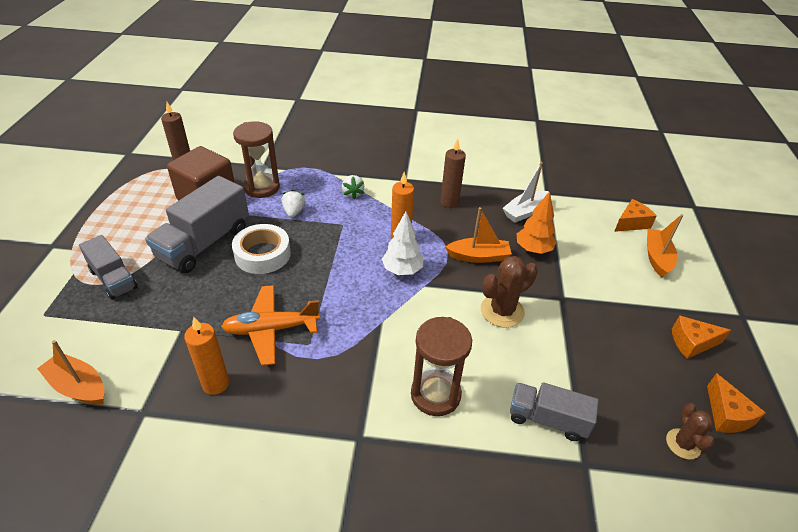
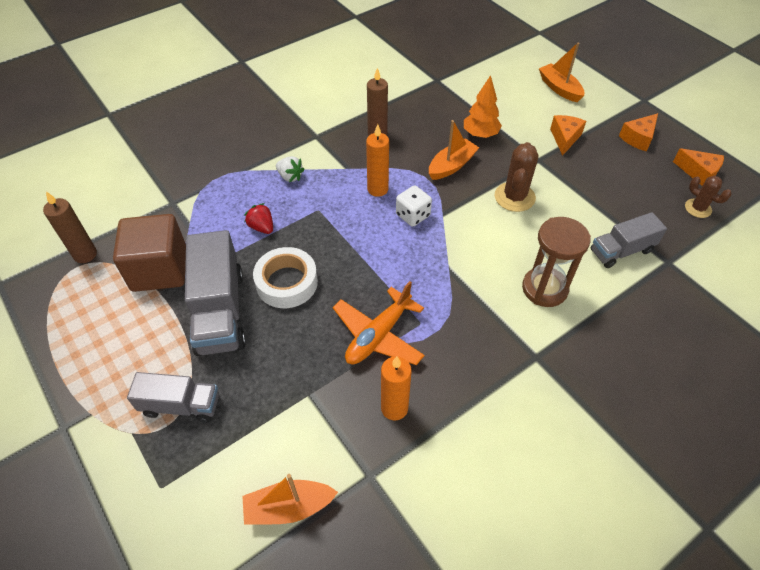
camera: 40 degrees left, 10 degrees up
brown hourglass [233,121,280,198] -> none
white strawberry [281,190,306,218] -> red strawberry [244,203,273,234]
white tree [382,211,423,275] -> white dice [396,185,432,227]
white boat [502,162,549,223] -> none
orange cheese [614,199,657,232] -> orange cheese moved to [550,115,586,156]

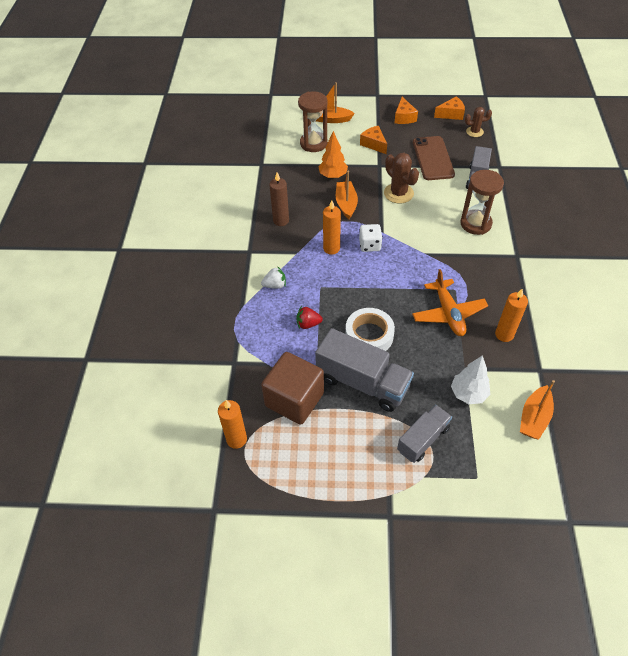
camera: 50 degrees left, 0 degrees up
brown candle [43,191,97,263] -> orange candle [218,400,247,449]
none -> brown hourglass [298,91,328,152]
none -> brown phone [413,136,455,180]
none -> white tree [451,355,490,404]

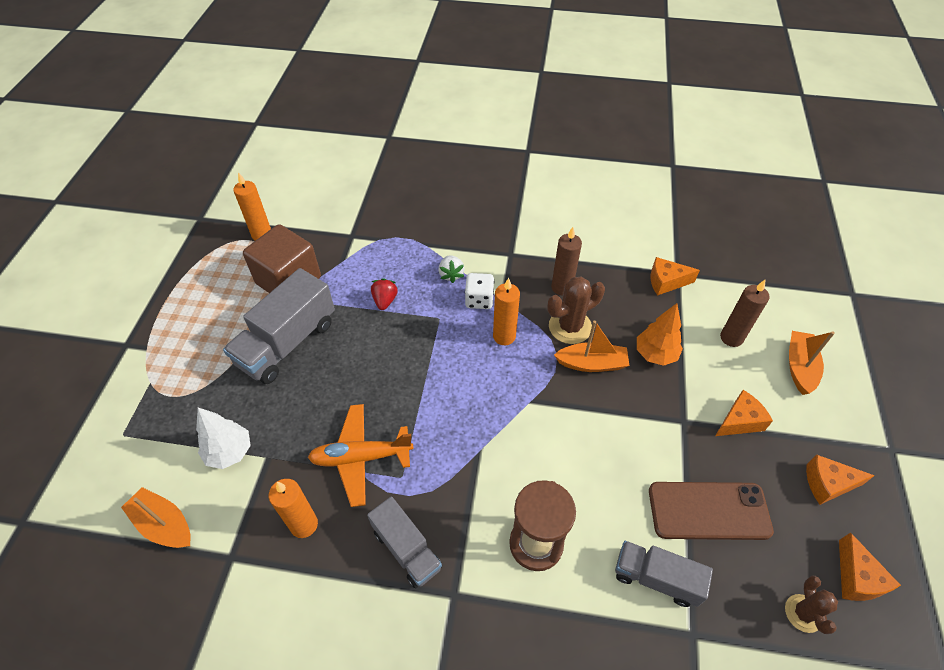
camera: 95 degrees right, 0 degrees up
brown hourglass [298,91,328,152] -> brown candle [720,280,770,347]
white tape [345,308,395,351] -> none
white dice [359,224,382,252] -> white dice moved to [465,273,494,309]
brown cactus [384,152,419,204] -> brown cactus moved to [547,277,605,344]
grey truck [397,405,452,463] -> grey truck moved to [367,496,442,589]
none -> orange cheese [651,257,700,296]

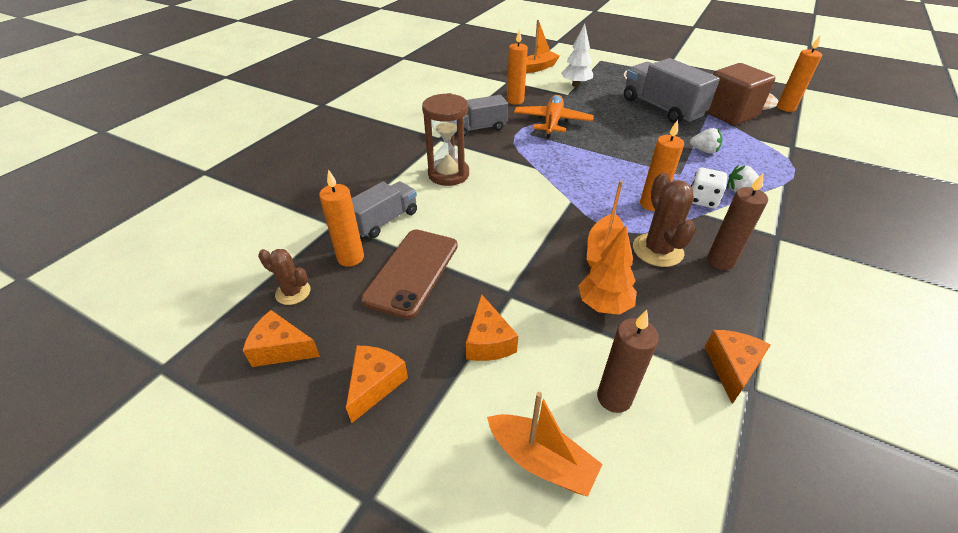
camera: 110 degrees right, 10 degrees down
red strawberry [371,278,398,310] -> white strawberry [690,128,723,154]
none -> orange candle [319,169,364,267]

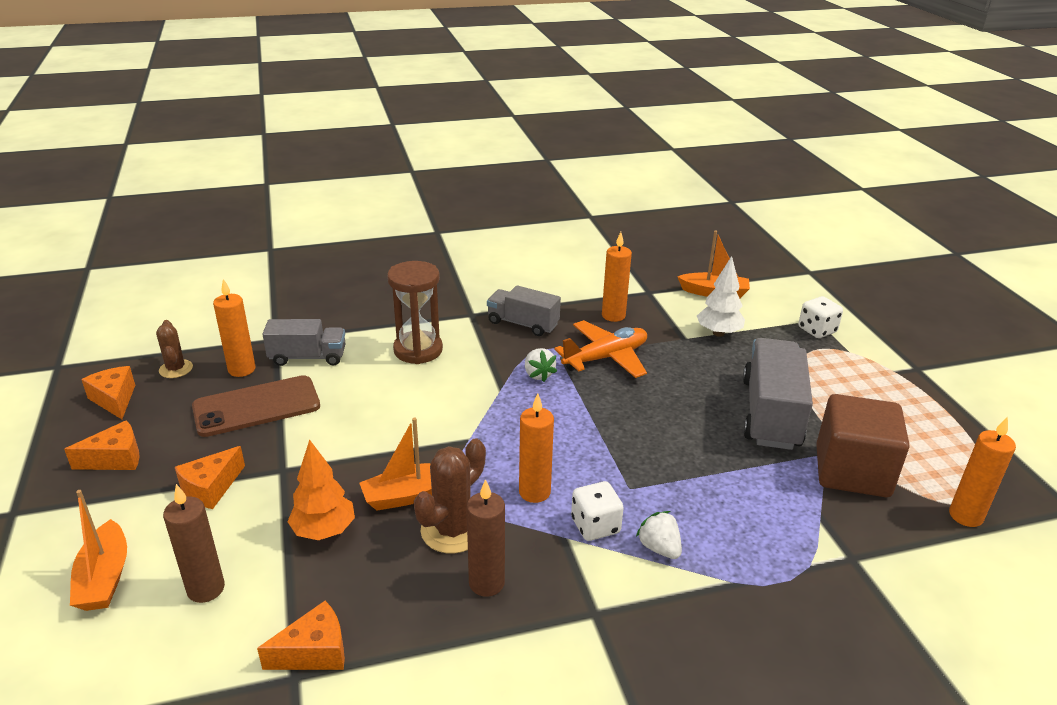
camera: 45 degrees right, 10 degrees down
white strawberry [690,128,723,154] -> white strawberry moved to [525,348,557,382]
none -> white dice [798,296,843,338]

